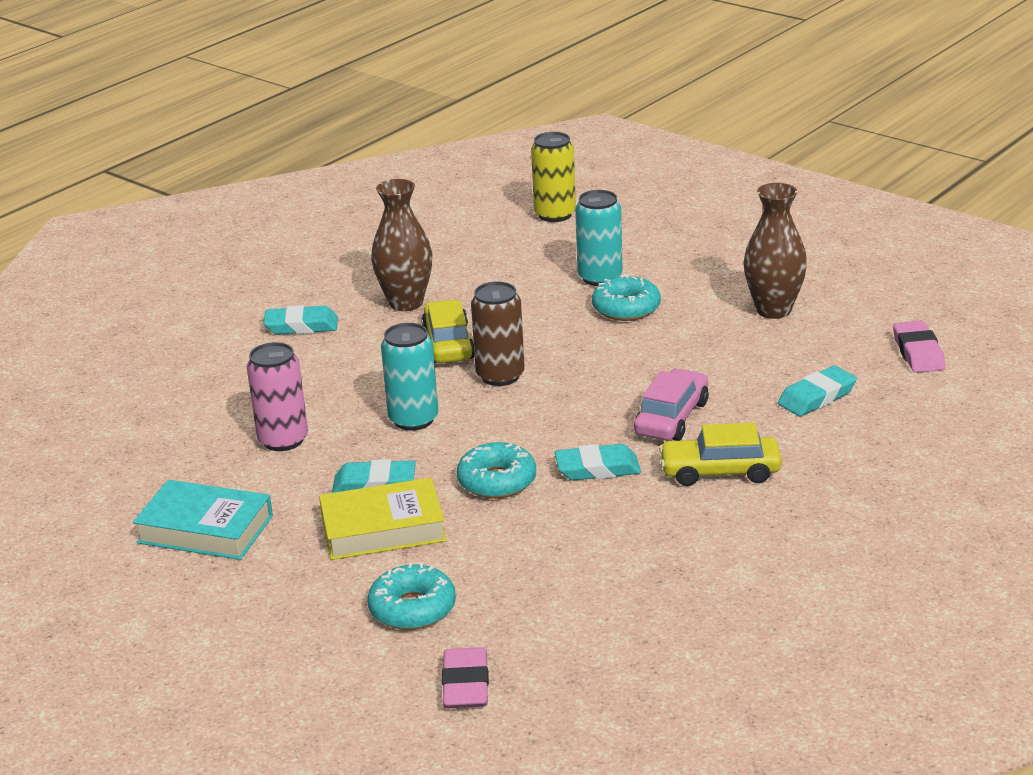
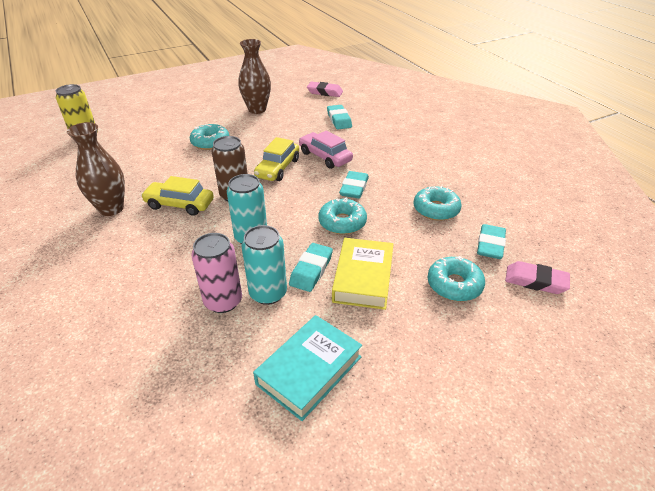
camera: 70 degrees left, 10 degrees up
turquoise eraser [264,305,338,335] -> turquoise eraser moved to [477,224,506,259]
turquoise can [575,190,623,286] -> turquoise can moved to [242,225,287,305]
yellow car [659,423,781,486] -> yellow car moved to [254,137,299,181]
none -> turquoise donut [414,186,462,221]

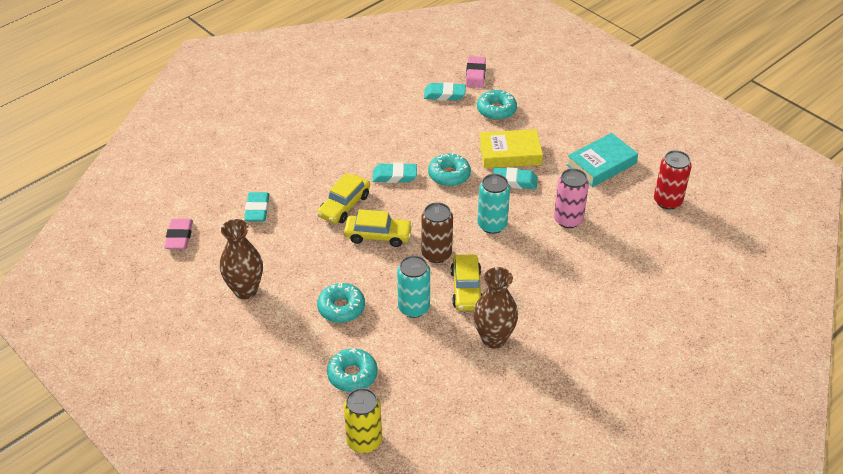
camera: 105 degrees left, 5 degrees up
turquoise can [242,225,287,305] -> turquoise can moved to [397,255,430,318]
turquoise book [253,315,362,421] -> turquoise book turned 60 degrees counterclockwise [567,133,638,187]
pink car [299,131,353,169] -> yellow car [317,173,370,224]
turquoise eraser [327,105,352,129] -> turquoise eraser turned 60 degrees counterclockwise [244,192,269,222]
turquoise donut [414,186,462,221] -> turquoise donut moved to [327,348,378,392]
none -> red can [654,150,692,210]

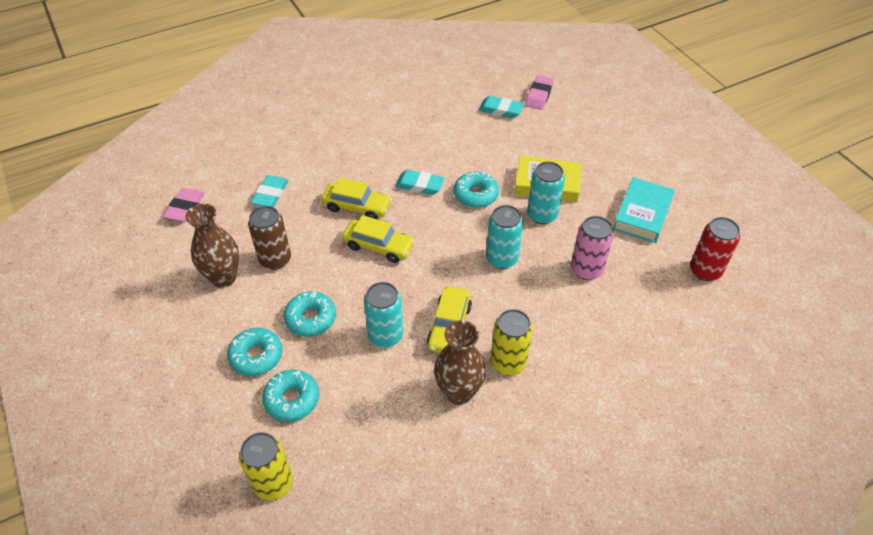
camera: 15 degrees right, 5 degrees up
yellow car [317,173,370,224] -> yellow car turned 120 degrees counterclockwise [322,178,392,219]
brown can [421,202,453,263] -> brown can moved to [248,206,291,270]
turquoise donut [477,90,517,120] -> turquoise donut moved to [227,328,282,376]
turquoise eraser [493,167,538,189] -> turquoise can [527,162,565,224]
turquoise book [567,133,638,187] -> turquoise book turned 45 degrees counterclockwise [613,177,675,243]
none -> yellow can [491,309,533,375]

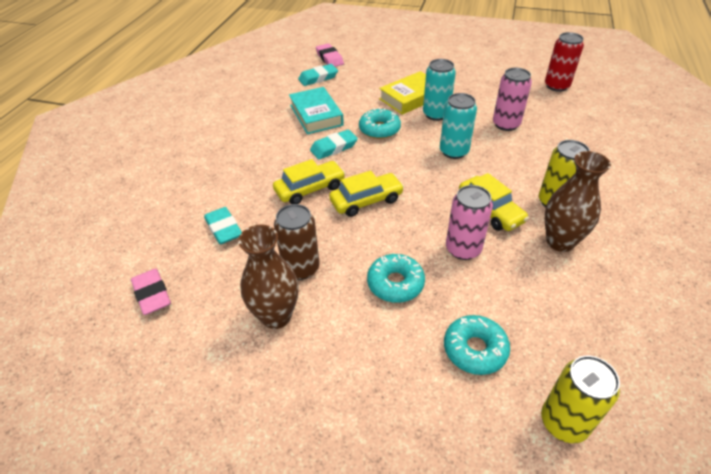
camera: 45 degrees left, 5 degrees down
turquoise donut [227,328,282,376] -> none
turquoise can [364,282,403,348] -> pink can [446,185,493,260]
turquoise book [613,177,675,243] -> turquoise book moved to [289,87,344,134]

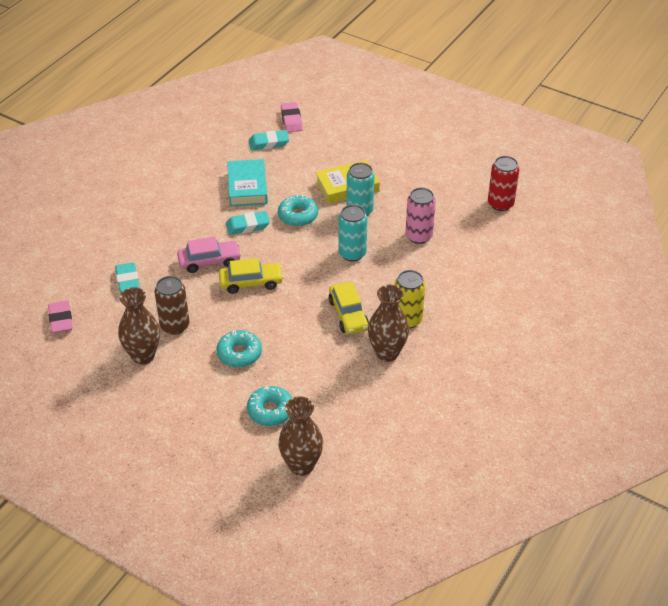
camera: 15 degrees right, 0 degrees up
yellow car [273,159,345,204] -> pink car [177,237,242,273]
pink can [446,185,493,260] -> none
yellow can [541,356,620,443] -> brown vase [278,396,323,476]

